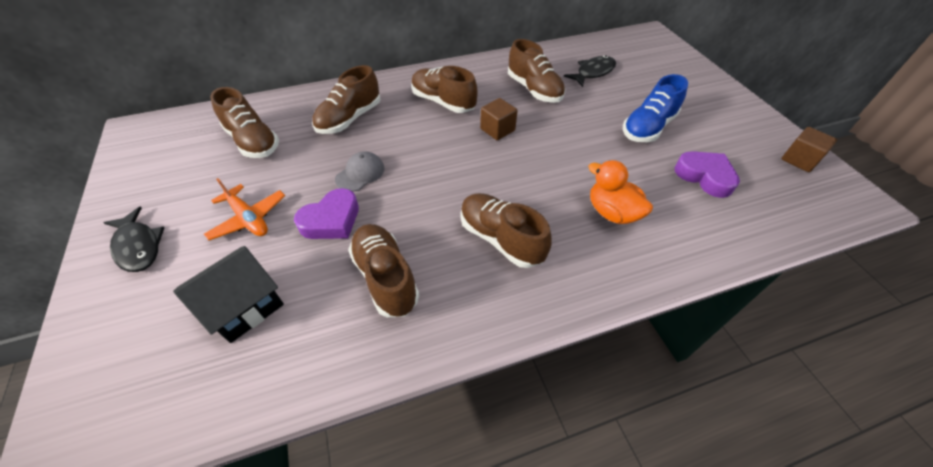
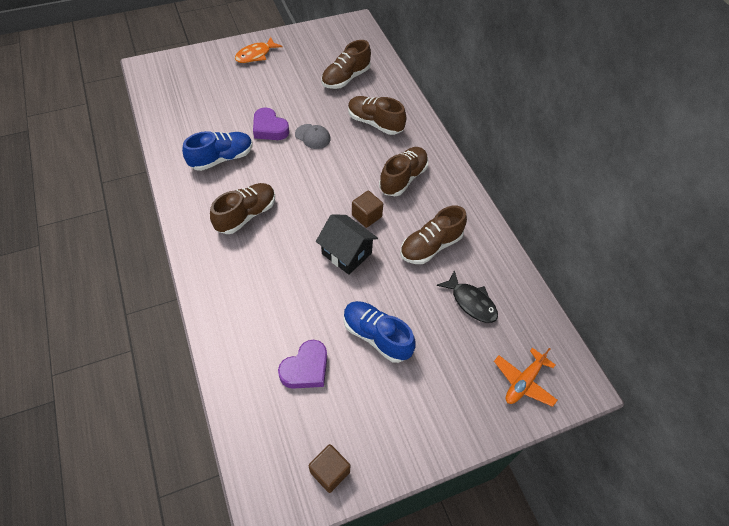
camera: 85 degrees right, 5 degrees up
black fish [103,206,164,272] -> orange fish [235,37,283,63]
black house [173,246,284,343] -> black house moved to [316,214,378,275]
orange plane [204,178,285,240] -> orange plane moved to [494,348,558,407]
brown shoe [348,224,419,317] -> blue shoe [182,131,253,171]
orange duck [588,160,653,224] -> none

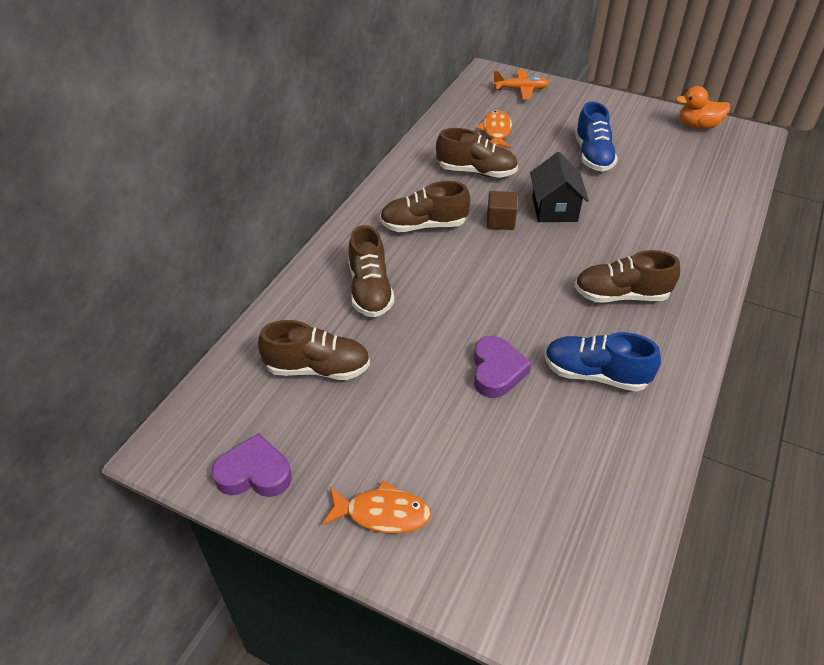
camera: 130 degrees left, 10 degrees down
purple heart [278,340,327,389] -> purple heart moved to [212,433,292,497]
grey cap [295,124,331,149] -> none
brown cube [309,444,350,493] -> orange duck [676,86,730,130]
black fish [436,270,498,323] -> orange fish [476,110,512,149]

